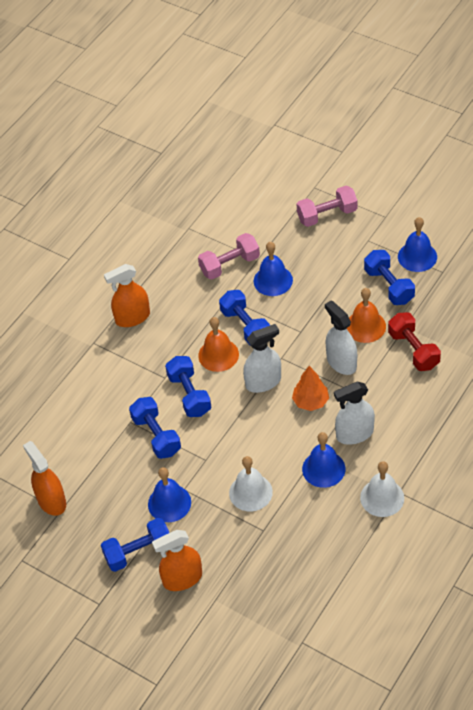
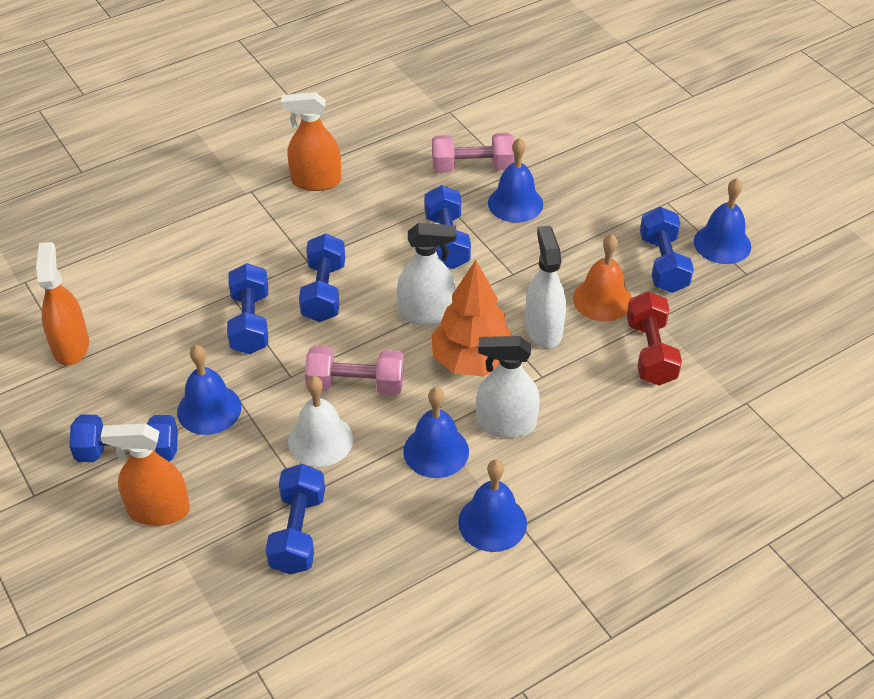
camera: 20 degrees right, 5 degrees down
orange bell [198,317,239,372] -> none
orange tree [292,366,329,411] -> orange tree [431,260,512,376], size x1.55
pink dumbbell [297,186,357,227] -> pink dumbbell moved to [305,346,404,396]
white bell [360,461,404,517] -> blue bell [458,460,527,552]
none -> blue dumbbell [266,464,325,574]

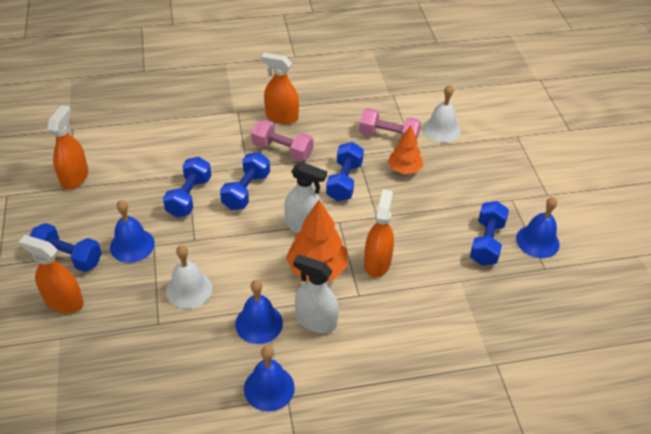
camera: 20 degrees right, 0 degrees up
blue dumbbell [266,464,325,574] -> none
pink dumbbell [305,346,404,396] -> pink dumbbell moved to [251,119,314,162]
blue bell [488,138,543,223] -> orange tree [388,125,423,174]
white spray bottle [525,226,566,348] -> orange spray bottle [364,189,394,277]
orange bell [573,234,632,321] -> none
red dumbbell [627,291,682,385] -> none
none -> white bell [423,85,461,143]

